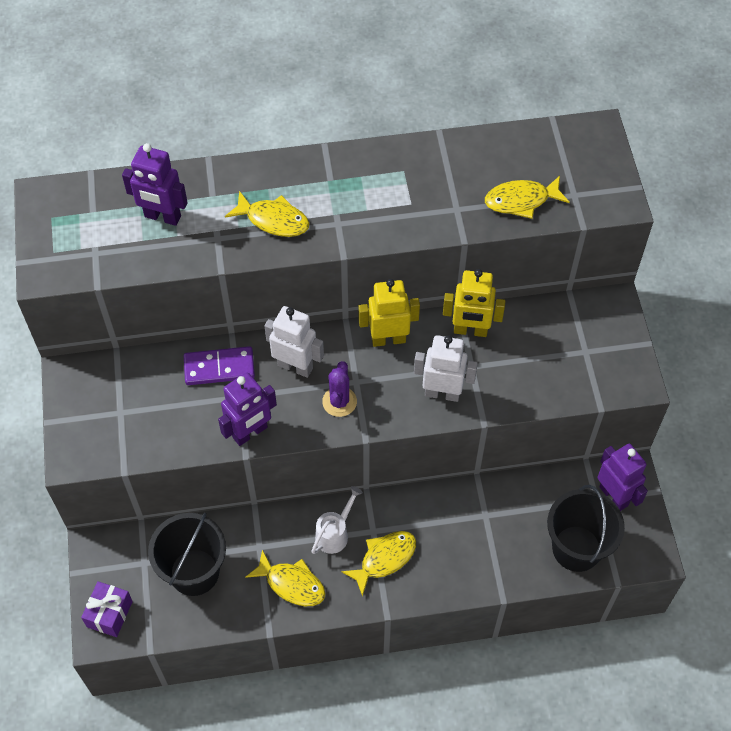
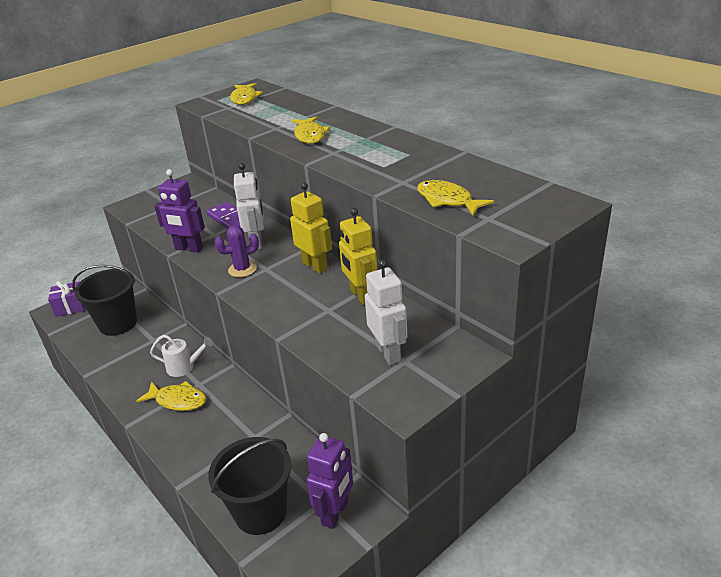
camera: 60 degrees right, 25 degrees down
purple robot [122,143,188,226] -> none
yellow fish [245,550,325,606] -> yellow fish moved to [230,83,263,105]
white robot [414,335,478,402] -> white robot moved to [365,260,407,365]

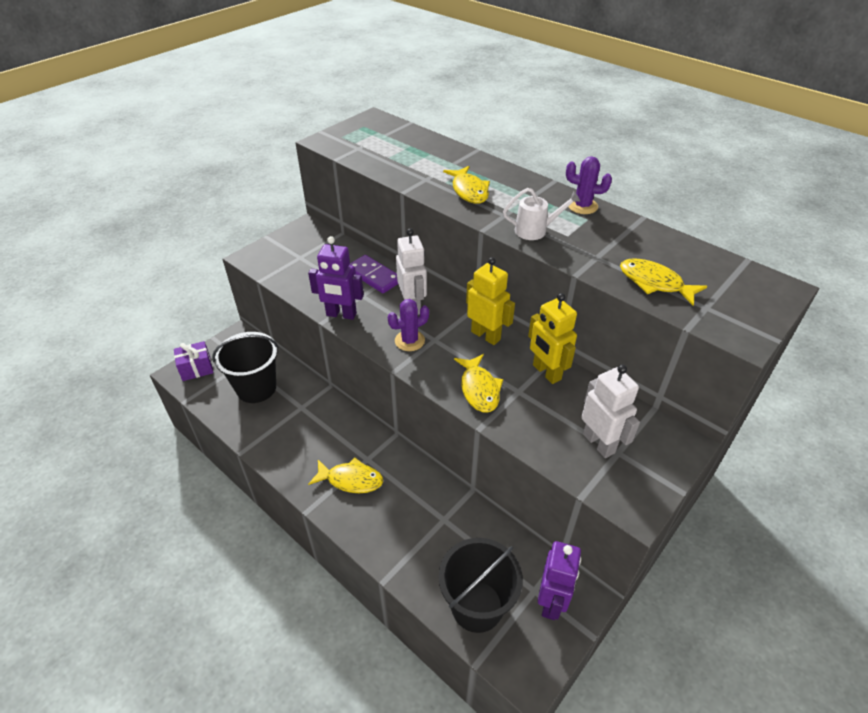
camera: 10 degrees left, 10 degrees up
white watering can [150,335,213,377] -> white watering can moved to [503,188,581,240]
yellow fish [230,83,263,105] -> yellow fish moved to [454,354,503,413]
none -> purple cactus [566,156,612,214]

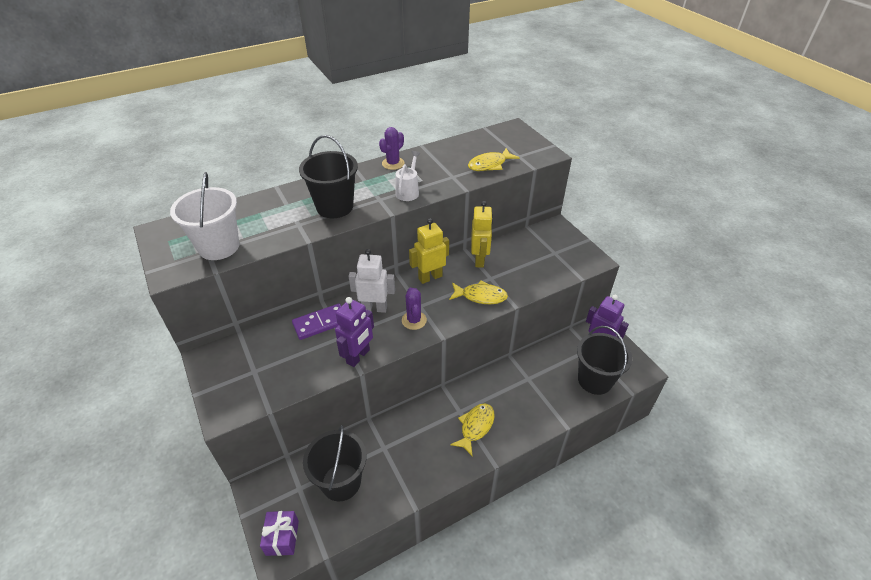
camera: 70 degrees left, 0 degrees up
yellow fish [443,166,490,204] -> black bucket [299,135,358,218]
yellow robot [528,293,577,384] -> yellow robot turned 75 degrees counterclockwise [471,201,493,268]
white robot [581,365,640,458] -> none
none -> white bucket [170,172,239,260]

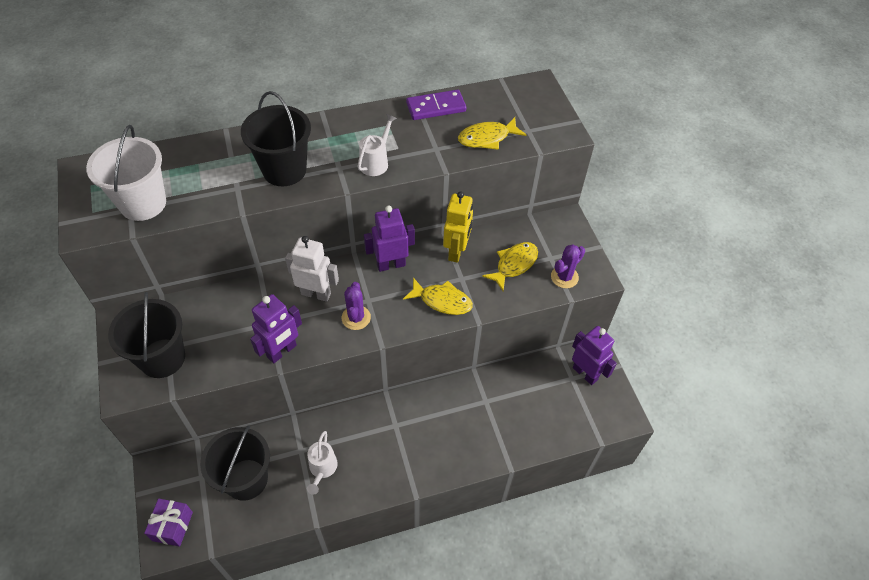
camera: 10 degrees right, 10 degrees up
purple domino [292,304,341,340] -> purple domino moved to [406,90,466,120]
purple cactus [379,127,405,170] -> purple cactus moved to [551,244,585,288]
yellow robot [409,218,449,284] -> purple robot [364,206,415,272]
yellow fish [450,403,495,457] -> yellow fish moved to [482,242,538,291]
black bucket [577,326,632,395] -> black bucket moved to [108,292,185,378]
none -> white watering can [307,431,338,495]

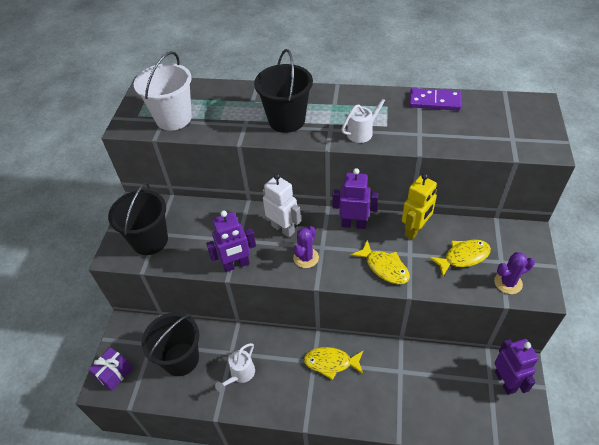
camera: 30 degrees right, 5 degrees down
yellow fish [458,117,526,150] -> yellow fish moved to [304,347,363,380]

